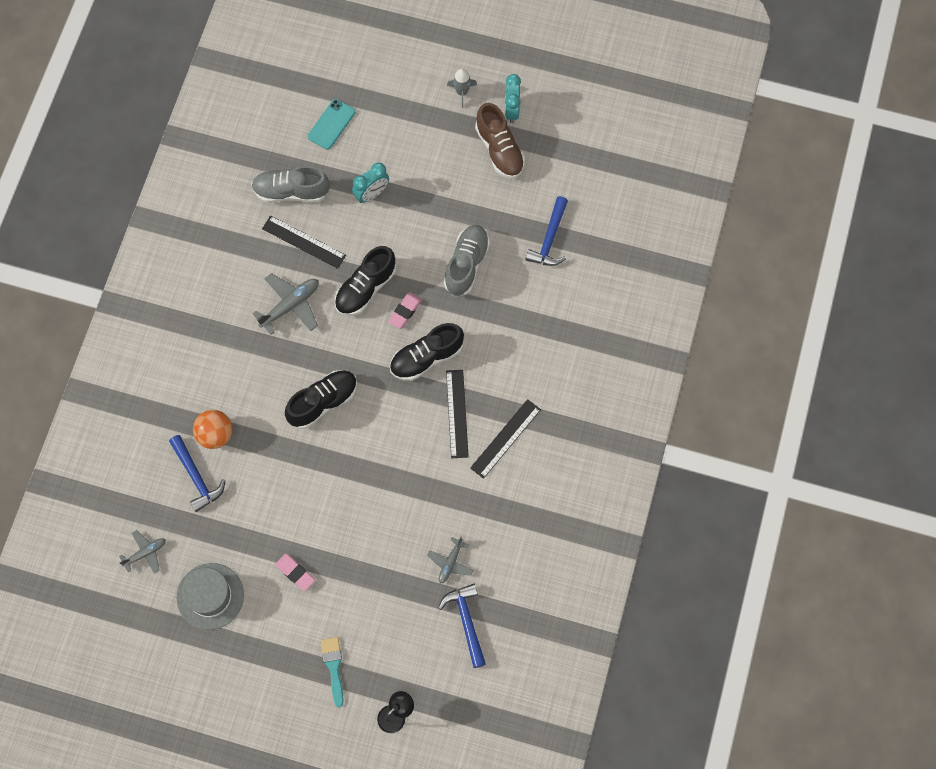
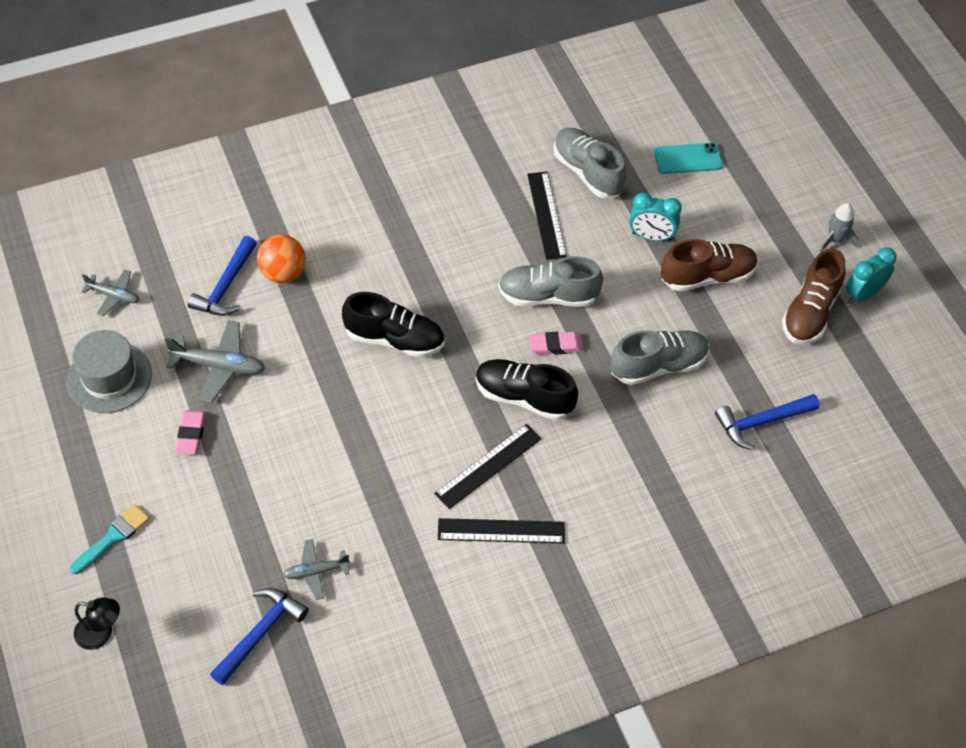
camera: 50 degrees right, 15 degrees down
grey plane [252,273,319,335] -> grey plane moved to [165,320,265,403]
black shoe [335,246,396,316] -> grey shoe [498,256,603,307]
none -> brown shoe [661,239,758,291]

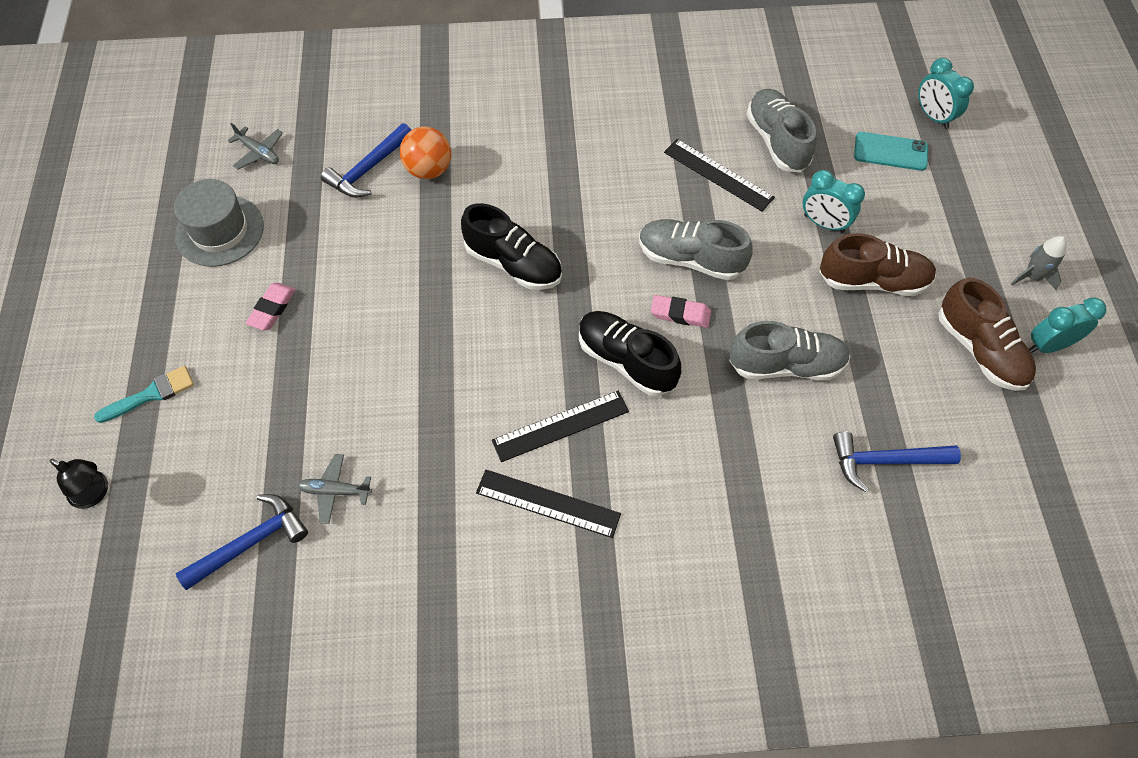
camera: 20 degrees right, 5 degrees up
grey plane [165,320,265,403] -> none
black ruler [527,172,567,260] -> black ruler turned 60 degrees counterclockwise [664,139,775,211]
brown shoe [782,248,846,344] -> brown shoe turned 75 degrees counterclockwise [938,277,1036,391]
none -> turquoise clock [918,58,974,129]

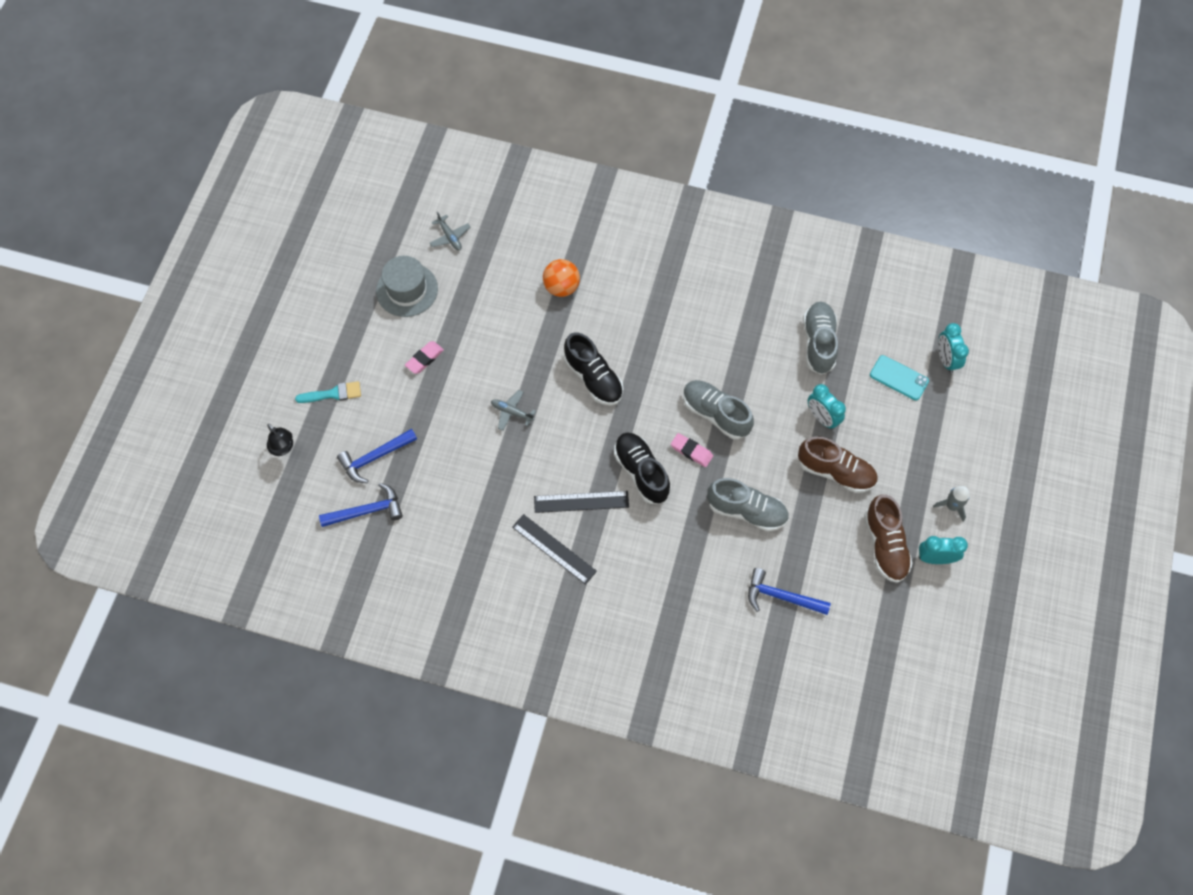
camera: 20 degrees right, 5 degrees up
grey plane [297,454,372,524] -> grey plane moved to [491,390,536,431]
blue hammer [321,123,411,198] -> blue hammer moved to [337,429,417,483]
black ruler [664,139,775,211] -> none

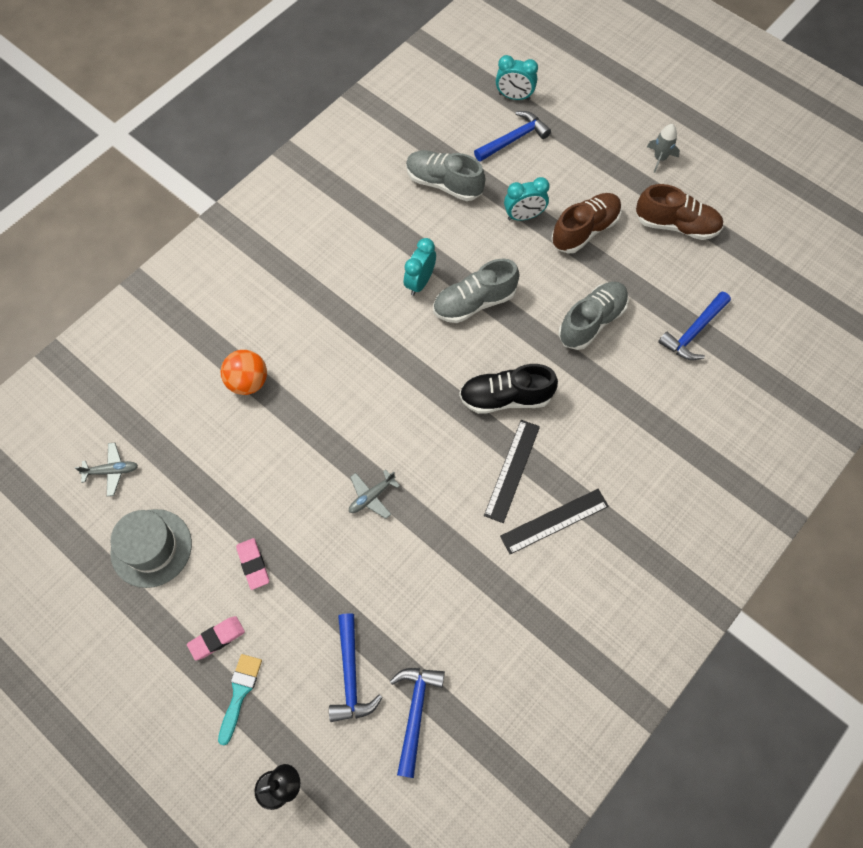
camera: 65 degrees left, 0 degrees up
black shoe [564,332,623,405] -> none
pink eraser [671,433,713,467] -> pink eraser moved to [187,616,245,661]
turquoise phone [870,355,929,401] -> blue hammer [474,111,551,162]
turquoise clock [919,536,968,564] -> turquoise clock moved to [404,238,436,296]

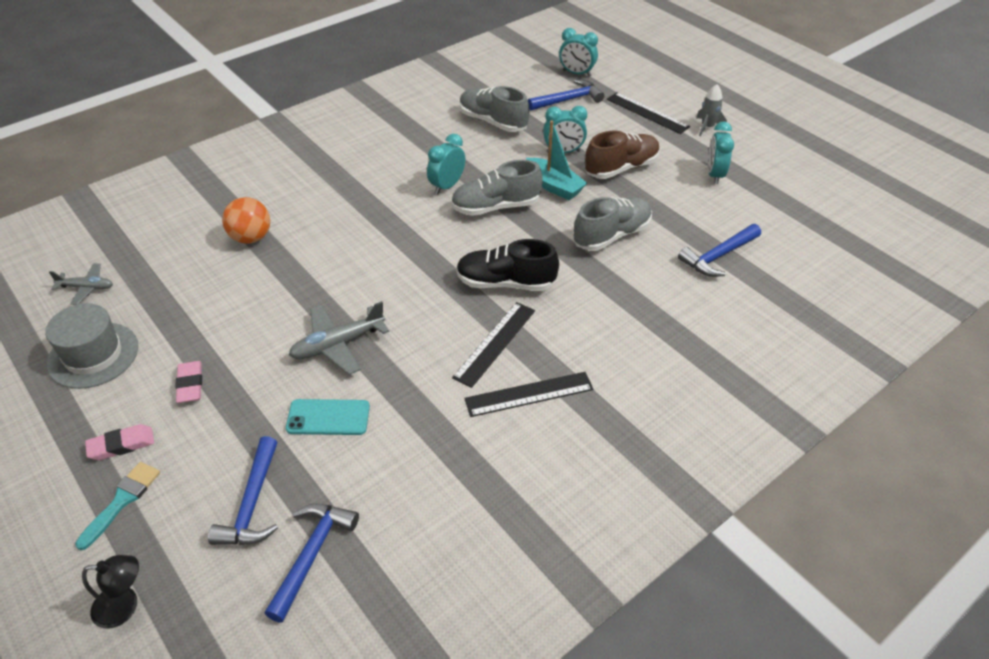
camera: 10 degrees right, 20 degrees down
grey plane [349,469,400,519] -> grey plane [289,301,389,375], size x1.60
brown shoe [636,184,723,240] -> turquoise clock [708,121,734,184]
none -> turquoise phone [286,399,370,435]
none -> turquoise boat [526,121,587,200]
none -> black ruler [607,92,690,134]

